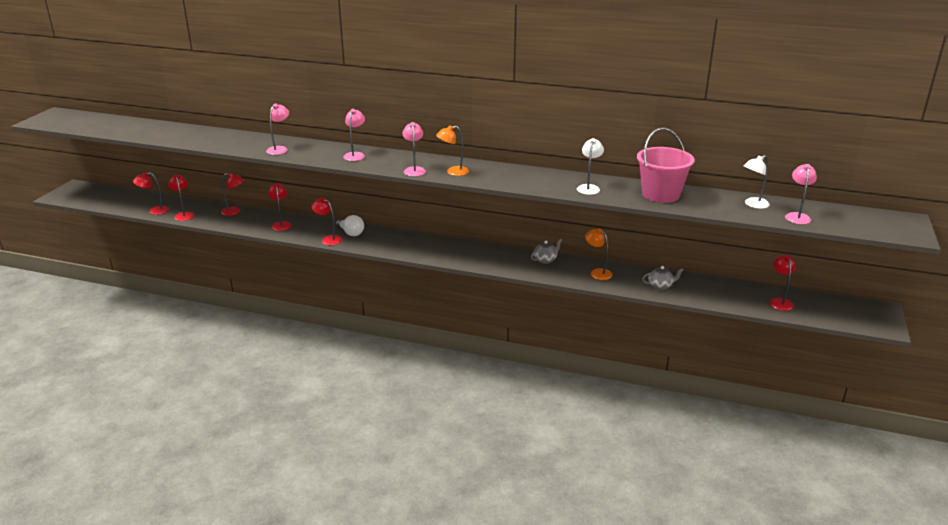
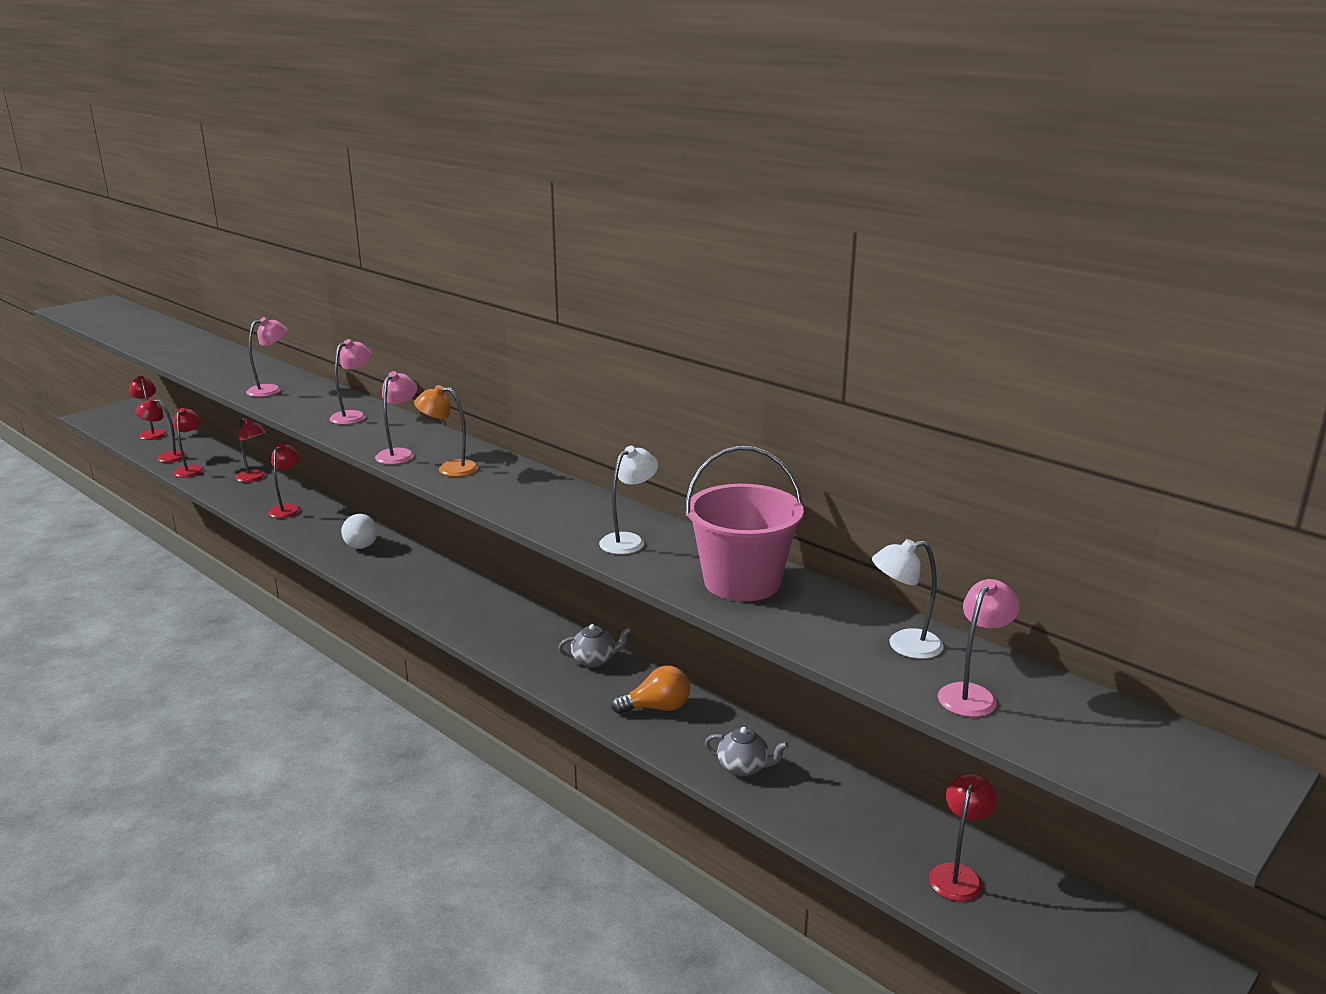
camera: 25 degrees right, 5 degrees down
red lamp [311,198,342,245] -> red lamp moved to [129,376,167,440]
orange lamp [585,228,613,280] -> orange light bulb [611,666,690,714]

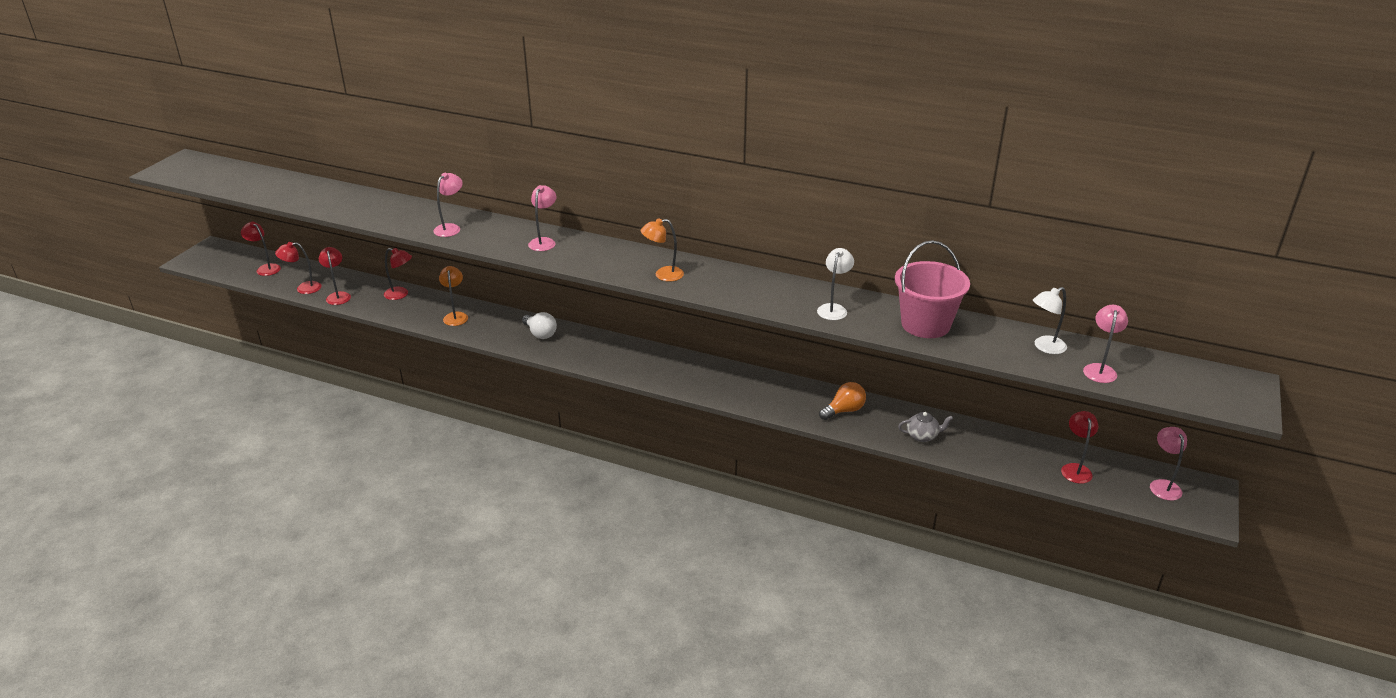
camera: 20 degrees left, 10 degrees up
red lamp [268,443,301,518] -> orange lamp [439,266,468,326]
pink lamp [375,371,417,465] -> pink lamp moved to [1150,427,1187,501]
grey teapot [558,624,632,667] -> none

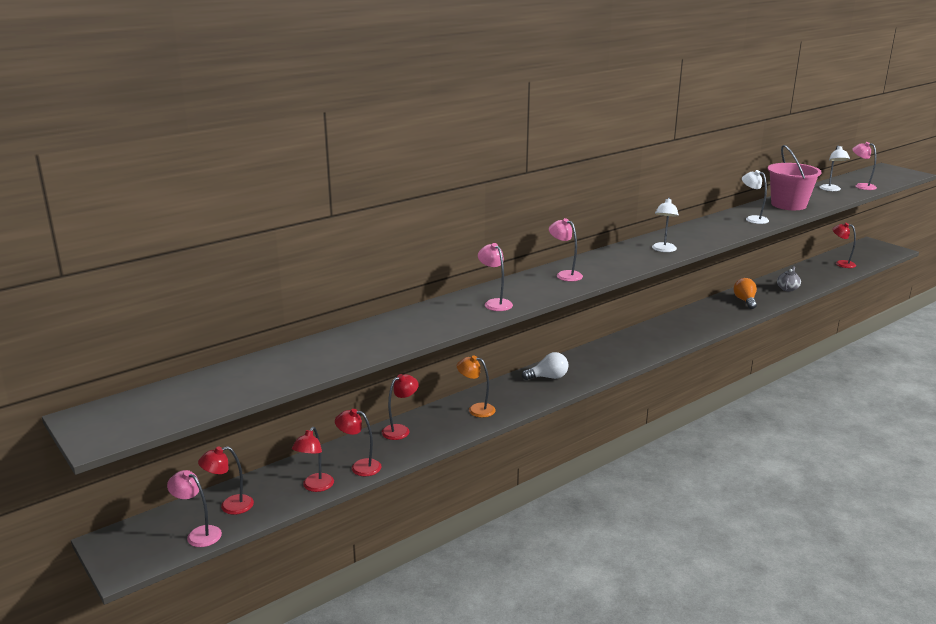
camera: 60 degrees left, 10 degrees down
orange lamp [641,218,684,282] -> white lamp [652,197,679,252]
pink lamp [1150,427,1187,501] -> pink lamp moved to [167,470,222,547]

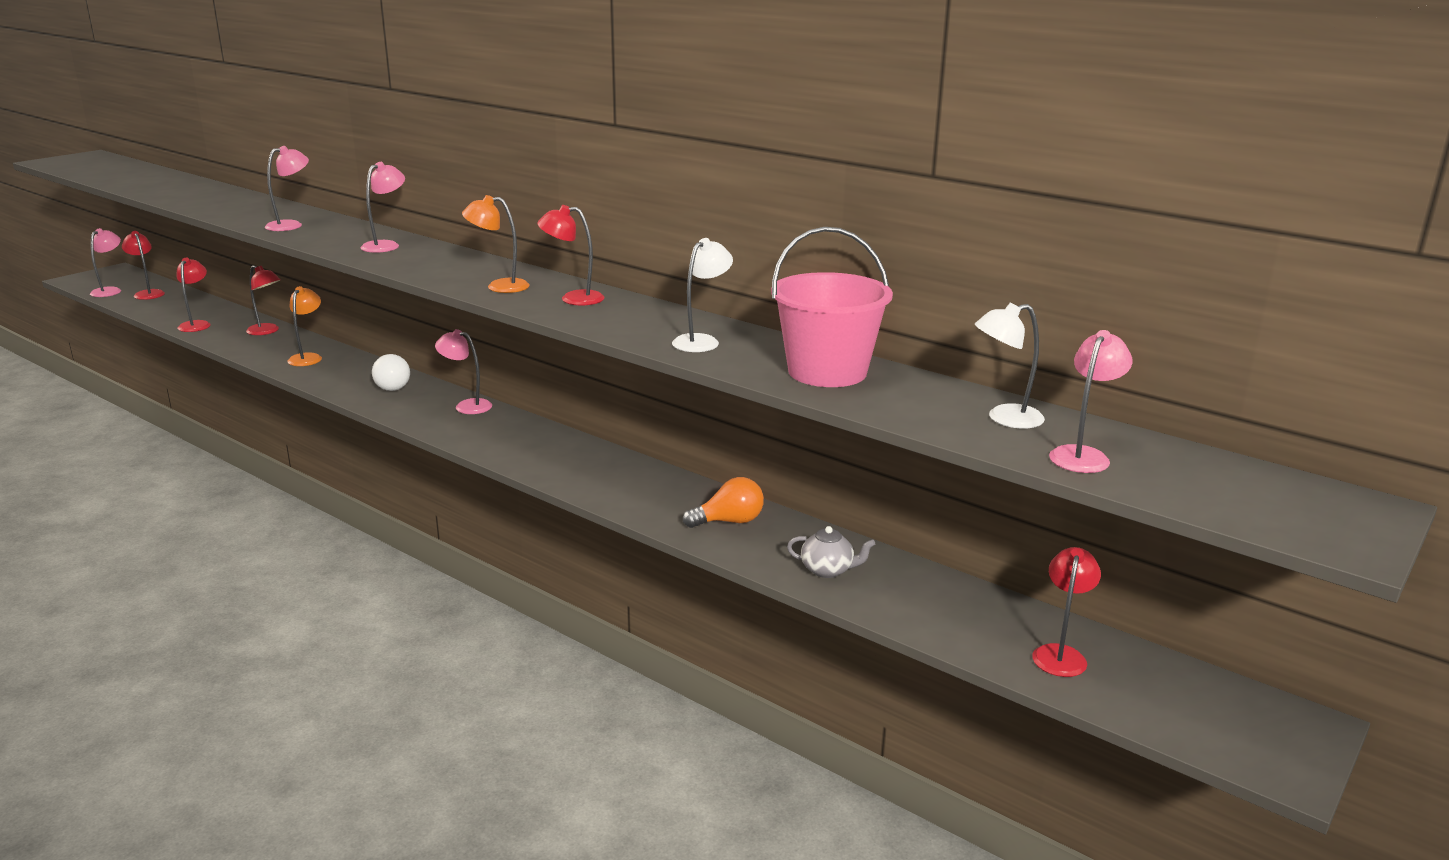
camera: 75 degrees right, 0 degrees up
red lamp [292,427,334,492] -> red lamp moved to [537,205,604,306]
white lamp [652,197,679,252] -> orange lamp [462,195,530,293]
none -> pink lamp [435,329,492,414]

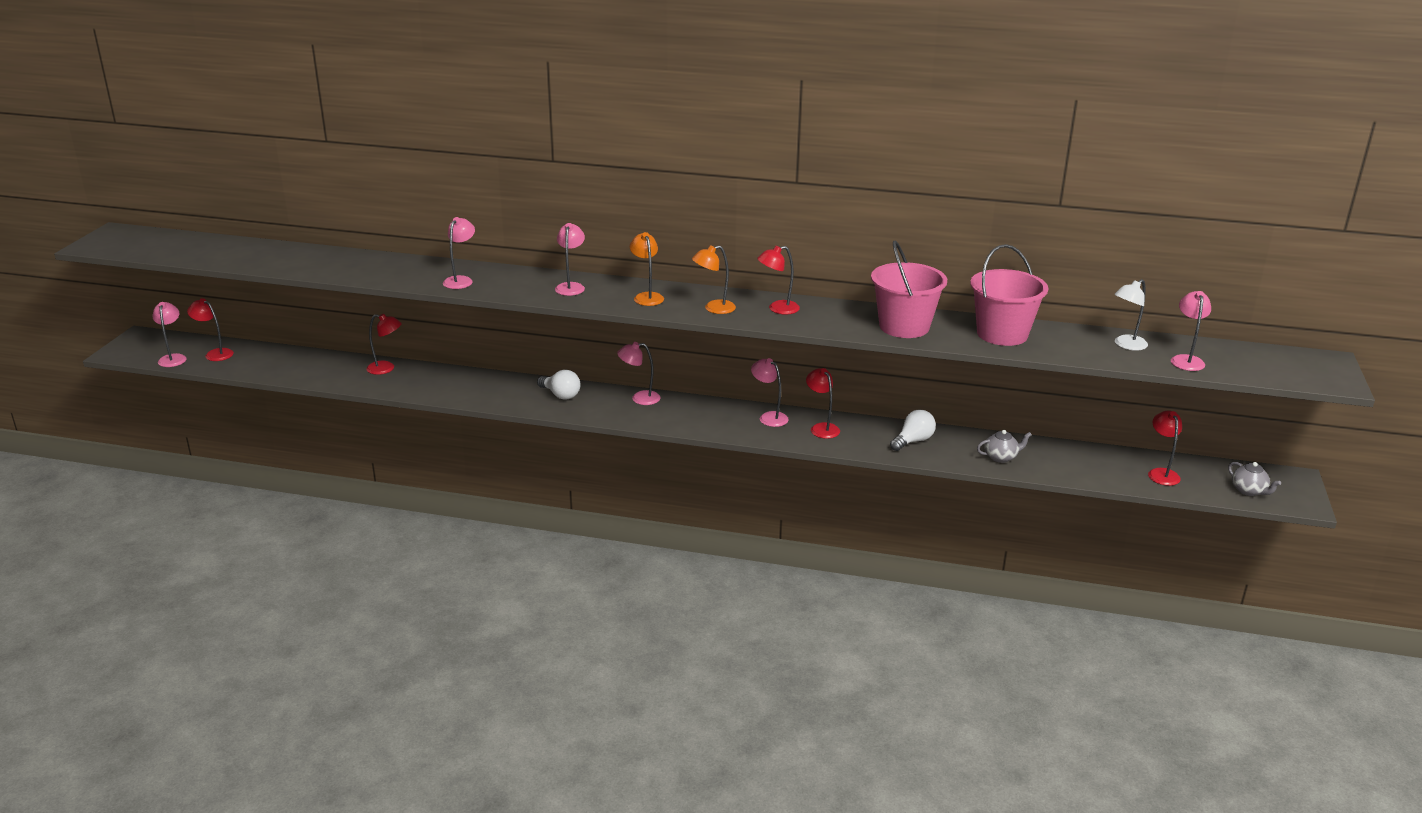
camera: 25 degrees left, 5 degrees up
red lamp [176,257,211,332] -> red lamp moved to [806,368,840,439]
orange lamp [287,286,322,366] -> orange lamp moved to [630,232,664,306]
white lamp [672,238,733,352] -> pink bucket [871,240,947,338]
orange light bulb [683,477,764,528] -> white light bulb [890,410,936,451]
none -> pink lamp [751,358,789,427]
none -> grey teapot [1228,462,1281,496]

